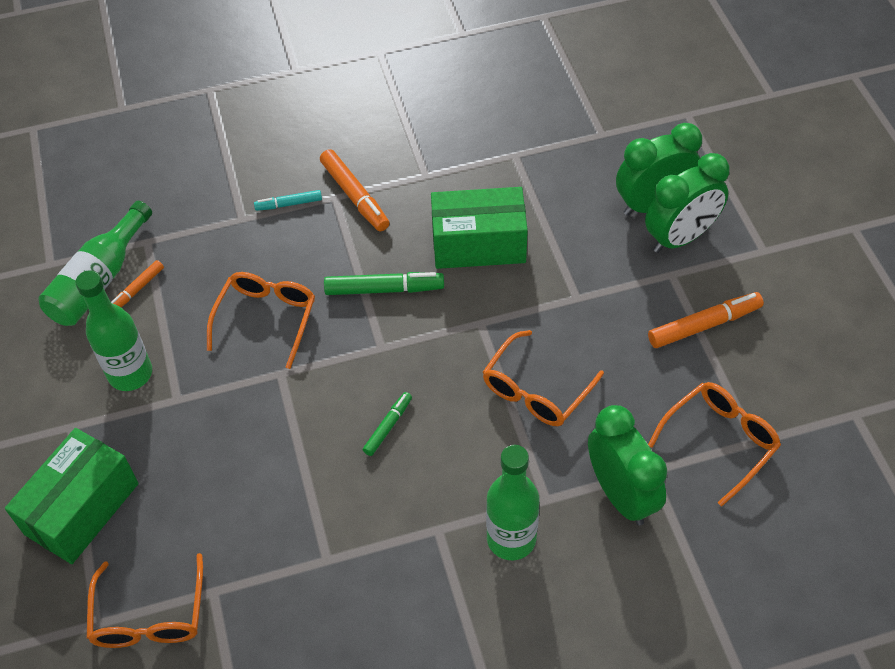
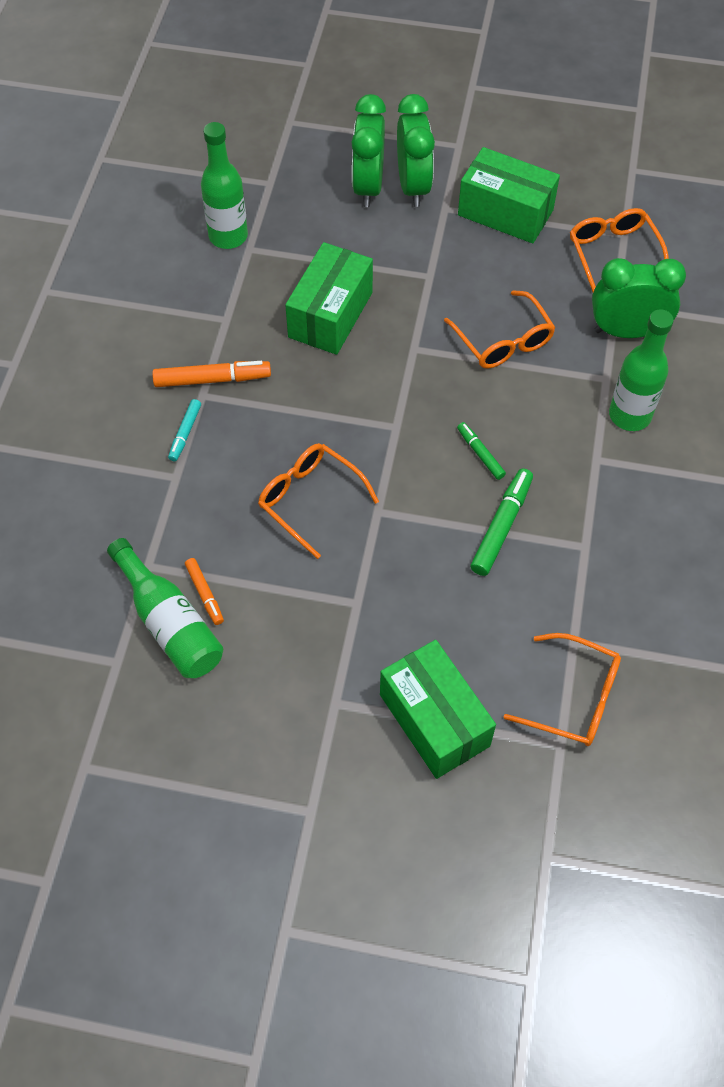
camera: 65 degrees left, 5 degrees up
green bottle [75,270,152,391] -> green bottle moved to [201,122,248,249]
green marker [324,272,444,295] -> green marker moved to [470,468,533,576]
orange marker [648,292,764,348] -> green box [458,147,560,243]

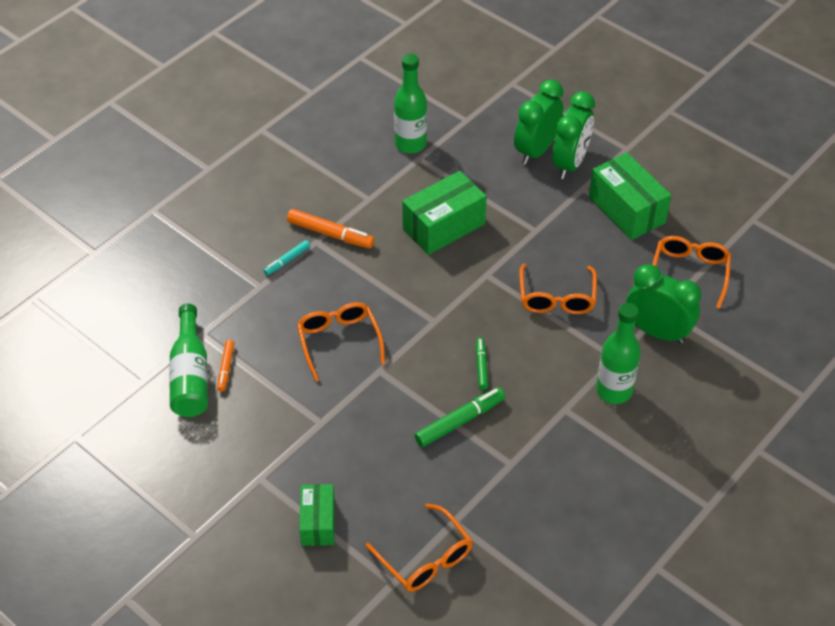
camera: 30 degrees right, 10 degrees down
green box [380,640,496,779] -> green box [299,484,335,546], size x0.62

